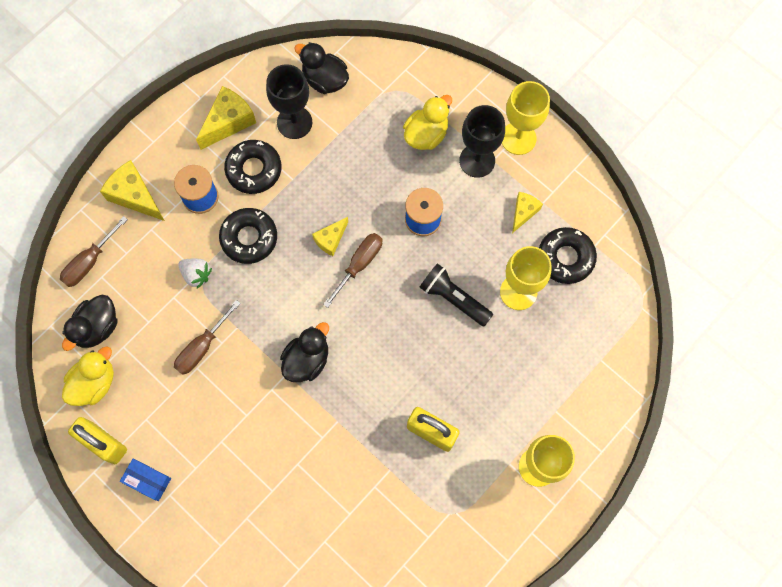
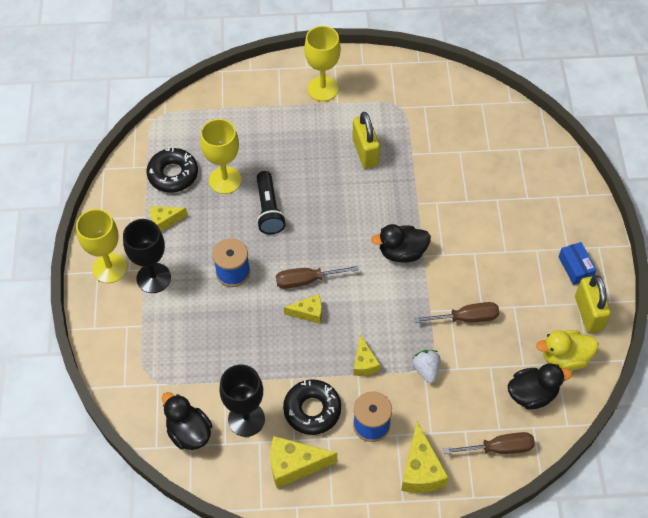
camera: 135 degrees left, 15 degrees down
black donut [219,208,277,264] -> yellow cheese [354,335,380,376]
black duck [294,42,349,94] -> black duck turned 150 degrees clockwise [162,392,212,450]
yellow duck [403,95,452,150] -> none

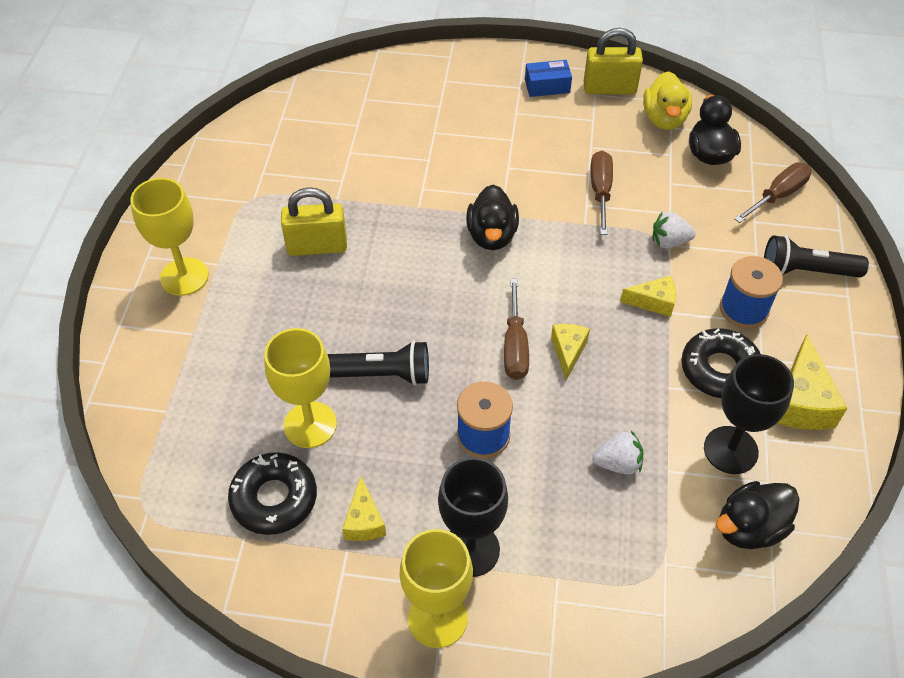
camera: 80 degrees left, 5 degrees down
yellow cheese [401,421,449,493] -> black flashlight [764,235,869,278]
brown screwdriver [444,432,535,454] -> brown screwdriver turned 45 degrees clockwise [734,163,812,223]
none -> white strawberry [592,430,644,474]

